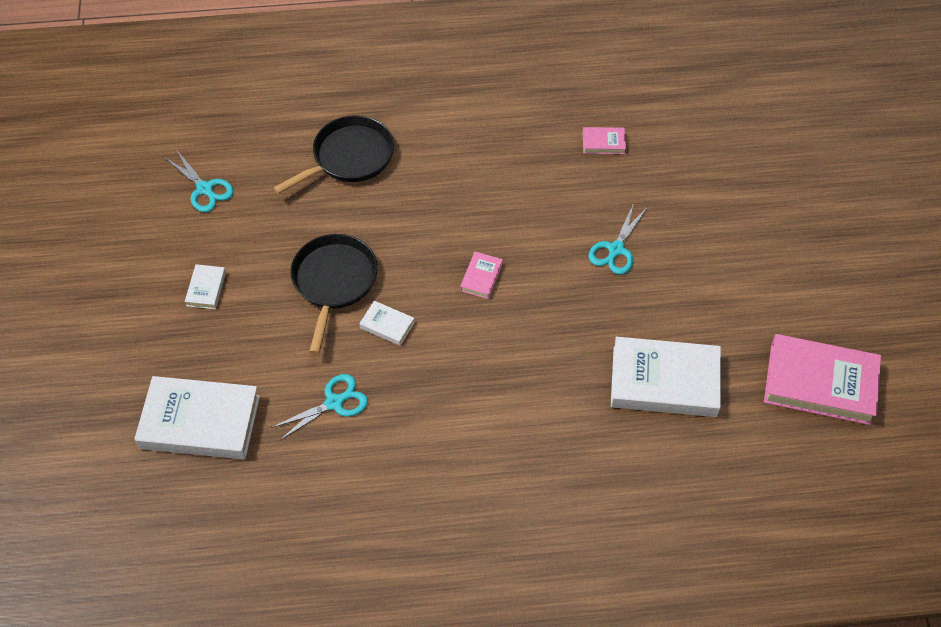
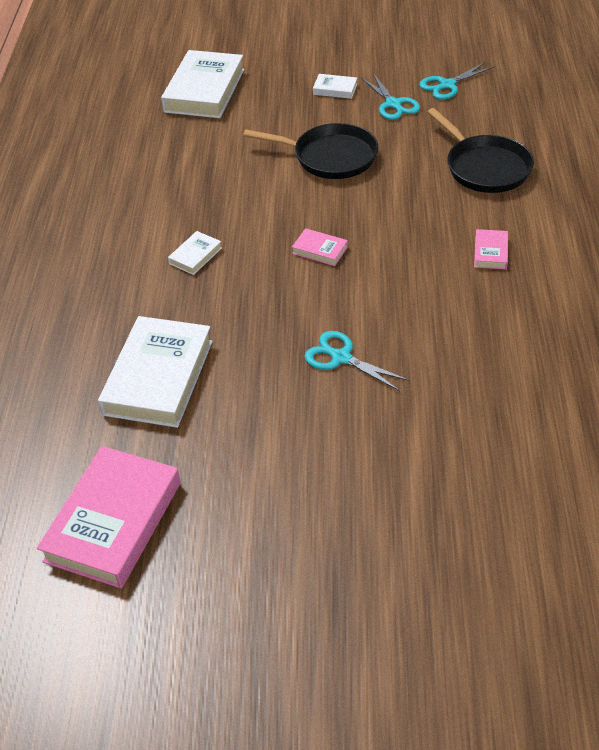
camera: 100 degrees right, 10 degrees down
turquoise scissors [271,374,368,441] -> turquoise scissors moved to [361,73,420,120]
white book [359,301,415,346] -> white book moved to [168,231,222,275]
pink book [583,127,626,154] -> pink book moved to [474,229,508,270]

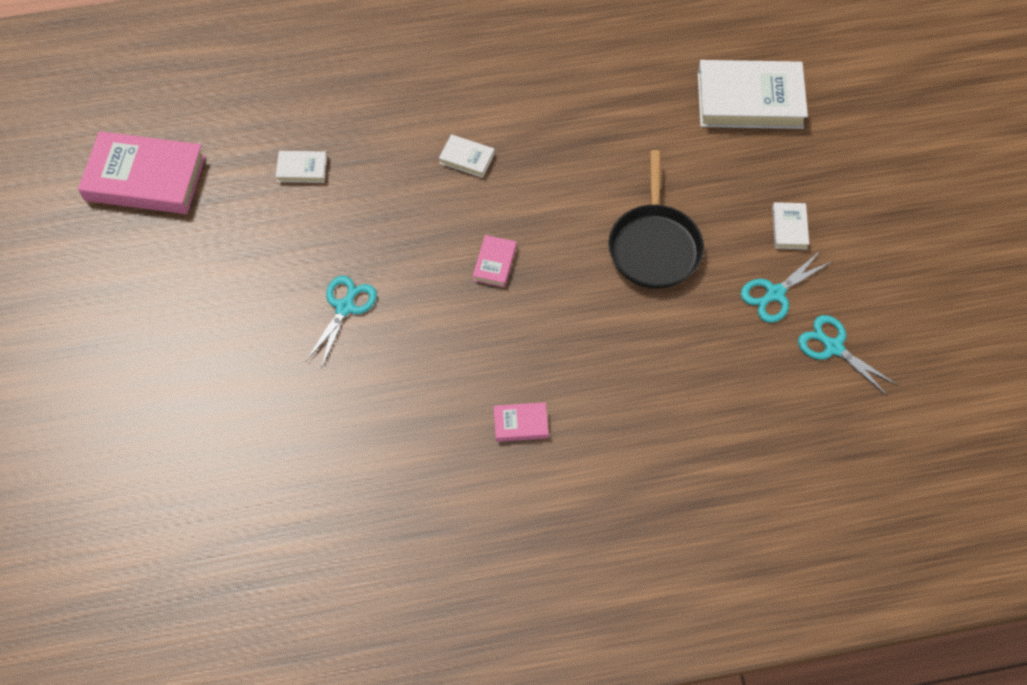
camera: 75 degrees right, 15 degrees up
white book [98,316,213,428] -> white book [276,151,327,183], size x0.45
black pan [427,108,534,193] -> none

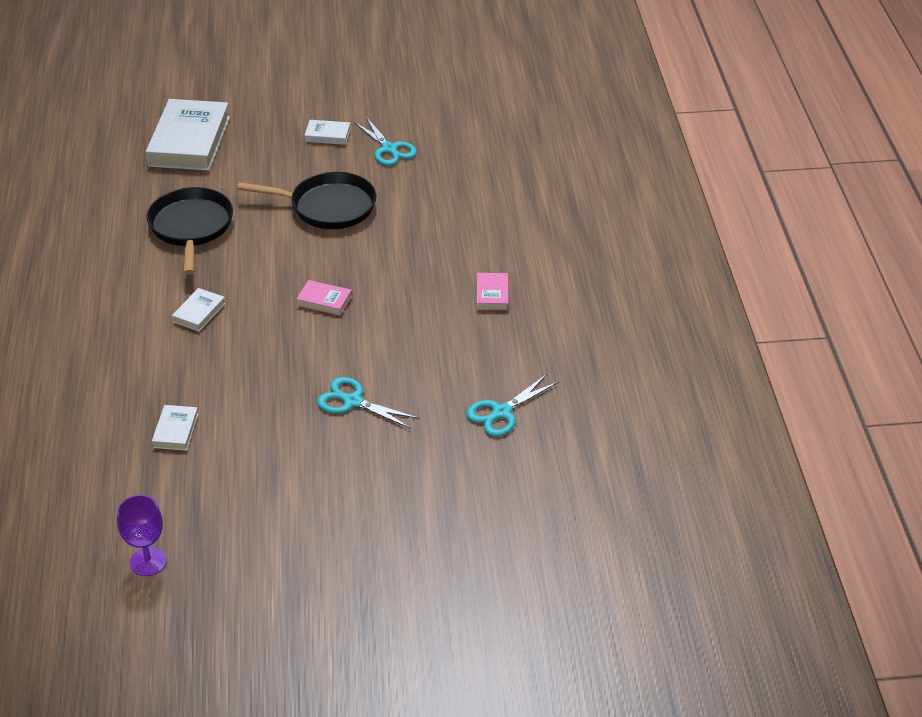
camera: 85 degrees left, 20 degrees down
pink book [78,131,206,214] -> purple goblet [117,495,167,576]
turquoise scissors [798,315,897,396] -> turquoise scissors moved to [466,374,559,436]
none -> black pan [146,187,233,275]

